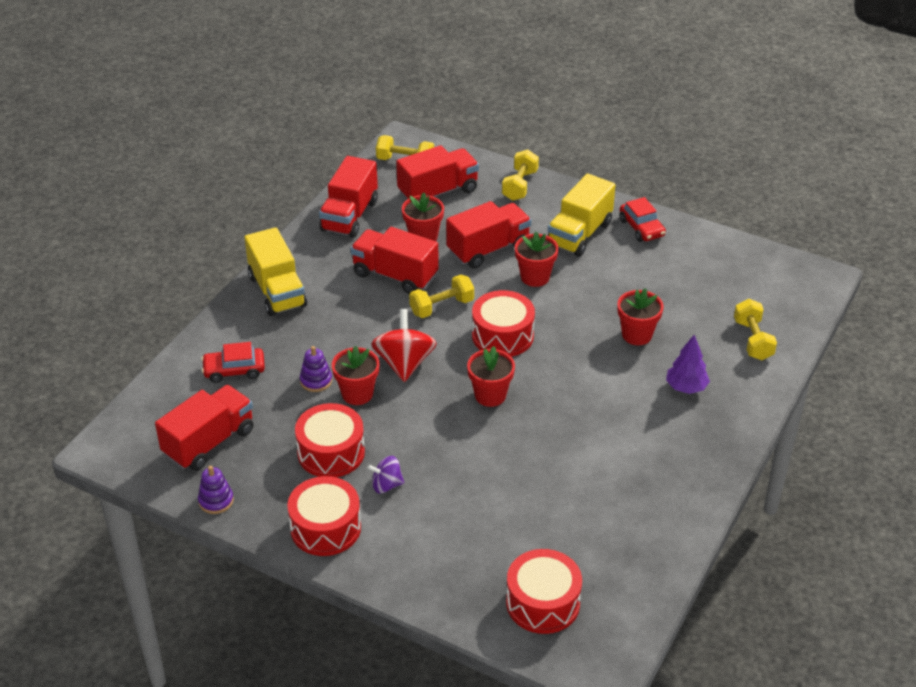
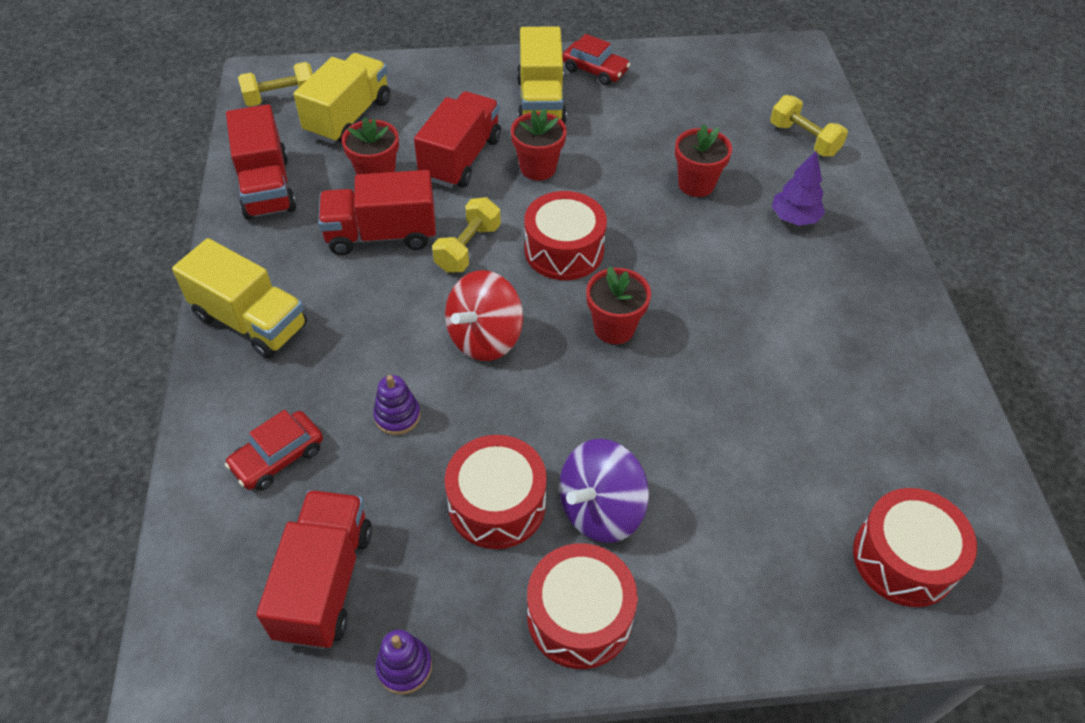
camera: 35 degrees left, 10 degrees up
red flower pot [332,346,379,405] -> none
purple spinning top [367,456,404,494] -> purple spinning top [559,439,649,543], size x1.76
red spinning top [371,309,437,382] -> red spinning top turned 105 degrees counterclockwise [445,270,523,361]
red truck [396,145,479,200] -> yellow truck [294,53,390,144]
yellow dumbbell [502,149,539,201] -> none

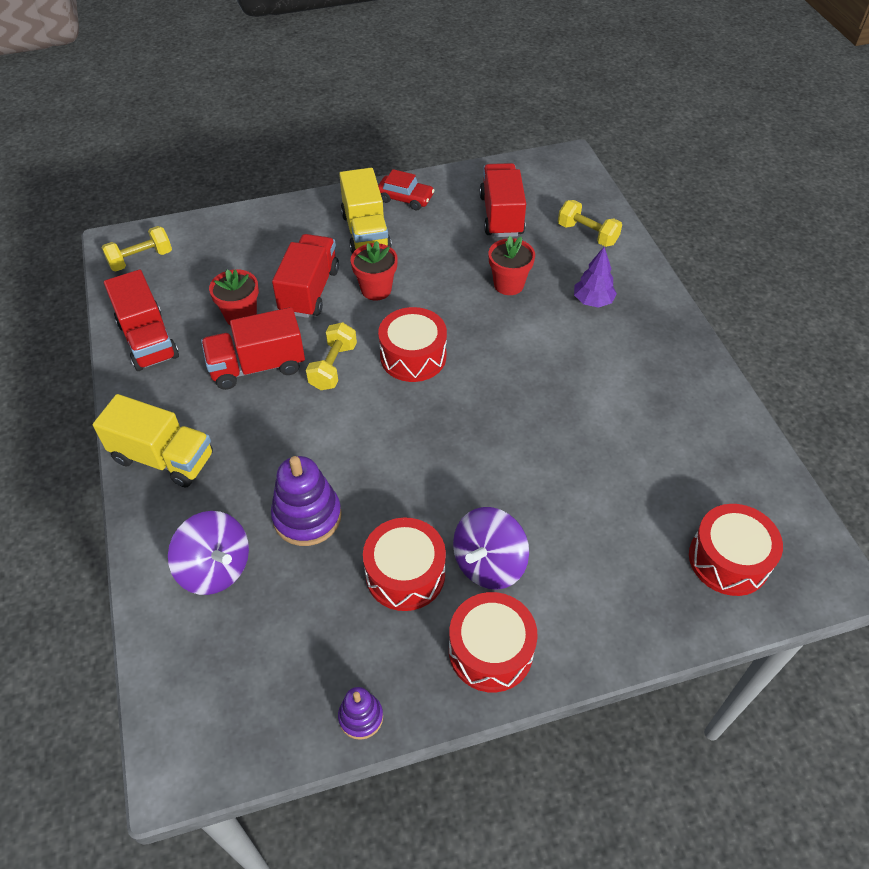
camera: 10 degrees left, 0 degrees up
red car [225,410,323,491] -> purple spinning top [168,511,249,595]
red truck [256,490,372,649] -> red truck moved to [479,163,526,237]
yellow truck [294,53,390,144] -> none
purple stacking toy [373,375,420,435] -> purple stacking toy [271,456,342,546], size x1.79
red spinning top [445,270,523,361] -> none
red flower pot [586,266,651,344] -> none

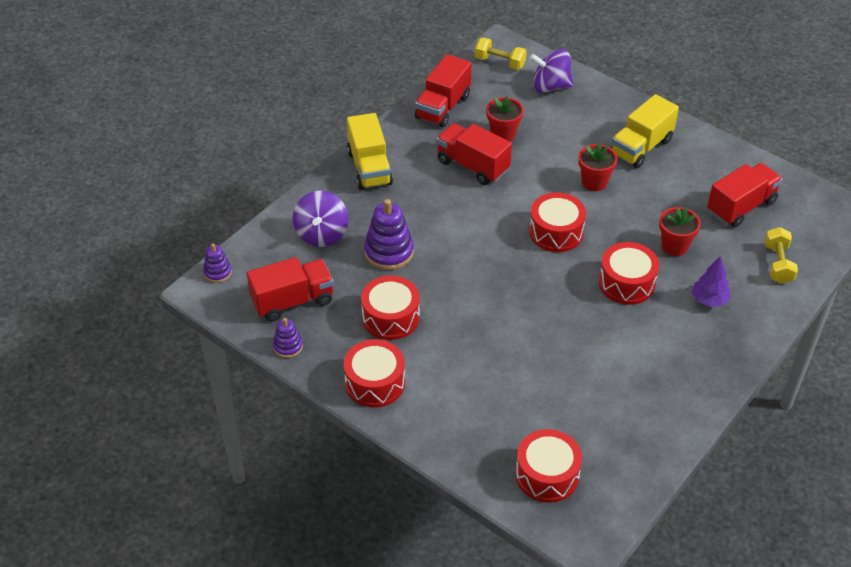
camera: 55 degrees right, 5 degrees down
red truck [272,234,339,318] -> red truck moved to [247,257,334,322]
yellow dumbbell [306,322,357,390] -> none
red car [378,169,434,211] -> none
purple spinning top [453,507,529,590] -> purple spinning top moved to [530,49,573,93]
none -> purple stacking toy [203,244,232,283]
none -> red drum [599,242,659,305]

